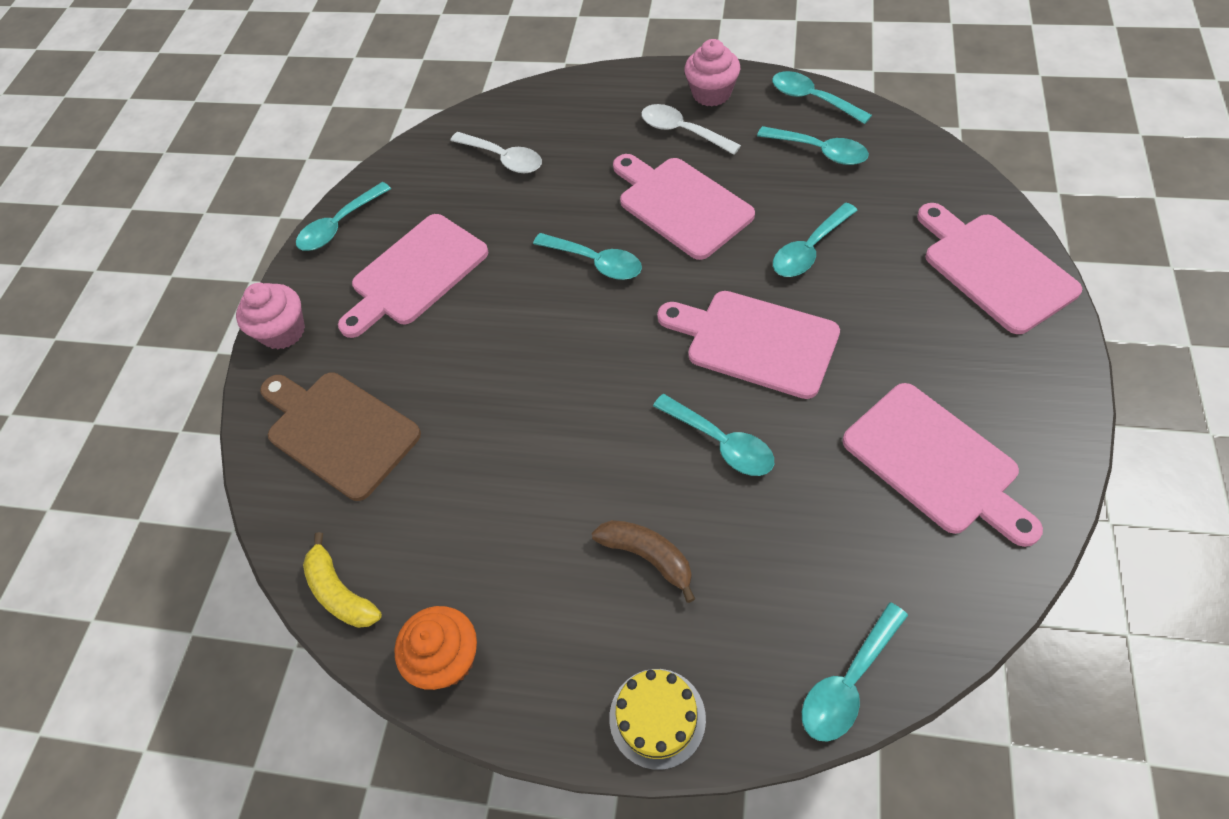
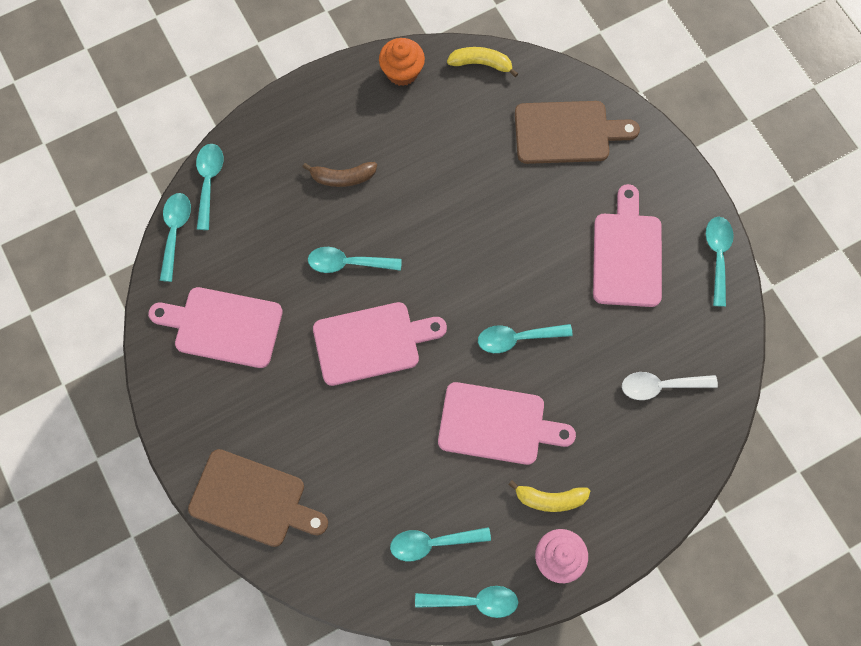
camera: 135 degrees right, 15 degrees up
pink cupcake [236,283,305,349] -> none
yellow cake [609,669,706,770] -> none
white spoon [641,104,741,155] -> yellow banana [508,480,590,512]
turquoise spoon [773,202,858,277] -> turquoise spoon moved to [160,193,191,282]
pink cutting board [917,203,1082,334] -> brown cutting board [188,449,328,547]

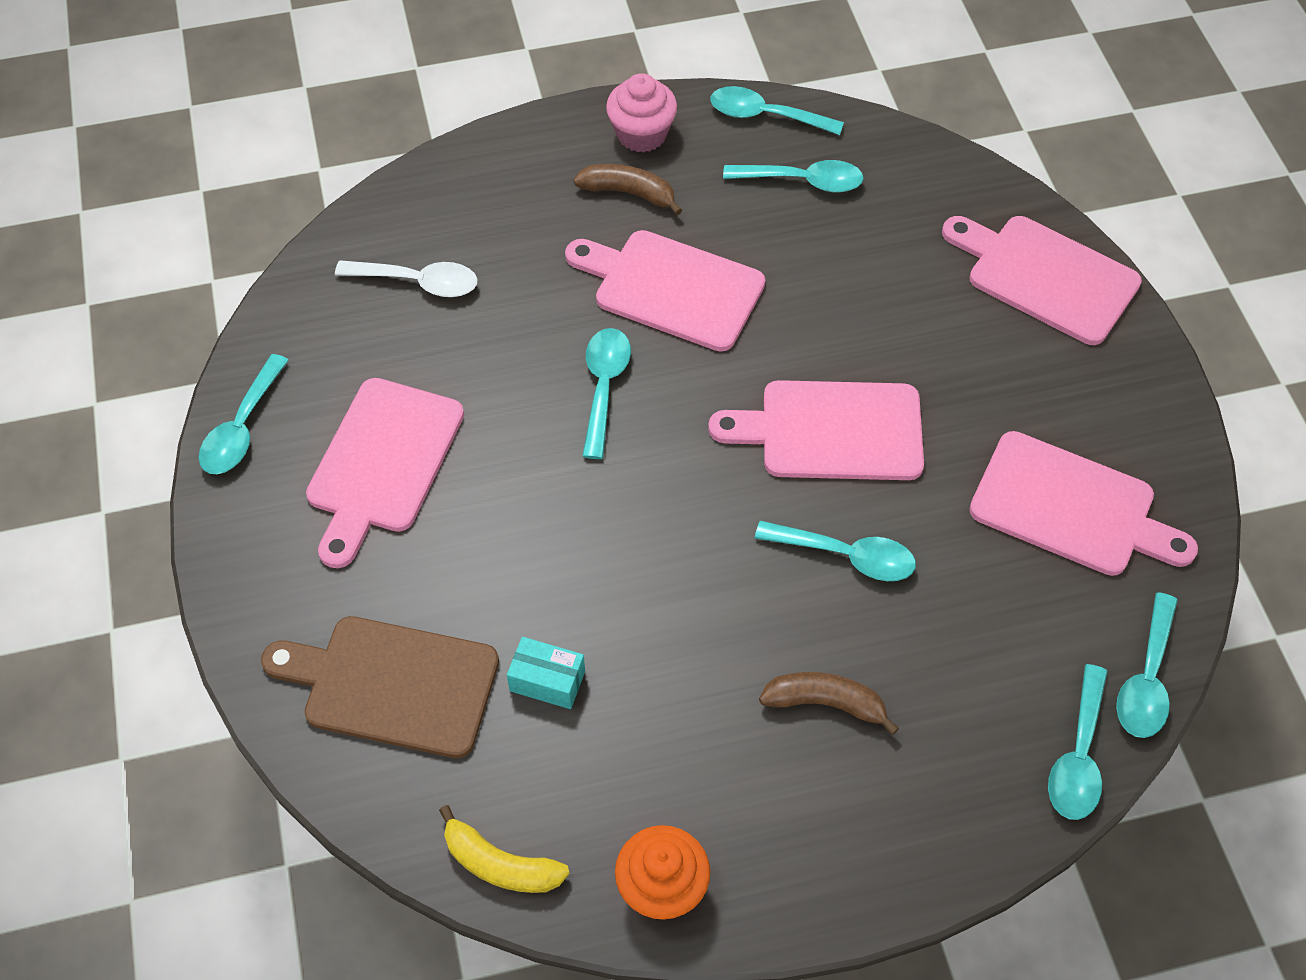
camera: 165 degrees left, 15 degrees down
brown cutting board [188,449,328,547] -> pink cutting board [942,216,1142,345]
turquoise spoon [478,324,573,353] -> turquoise spoon turned 90 degrees counterclockwise [582,328,631,459]
yellow banana [508,480,590,512] -> brown banana [573,164,682,215]
none -> turquoise box [507,637,585,709]

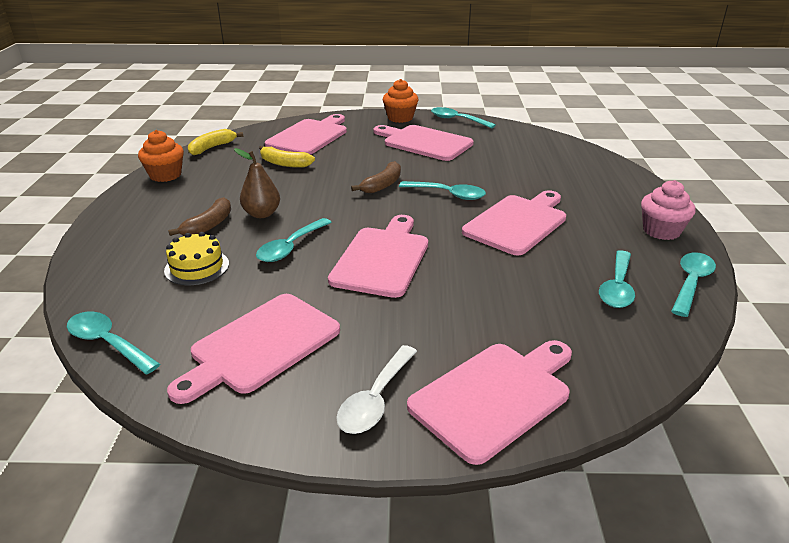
camera: 105 degrees right, 25 degrees down
brown cutting board [261,616,499,758] -> pink cutting board [265,114,347,155]
white spoon [335,260,477,297] -> white spoon moved to [336,345,417,434]
turquoise box [507,637,585,709] -> yellow banana [259,146,315,168]
brown banana [573,164,682,215] -> brown banana moved to [351,161,401,193]
turquoise spoon [1048,664,1108,820] -> none
none -> yellow cake [164,232,229,285]
none -> brown pear [234,148,280,218]
none -> orange cupcake [383,79,418,123]

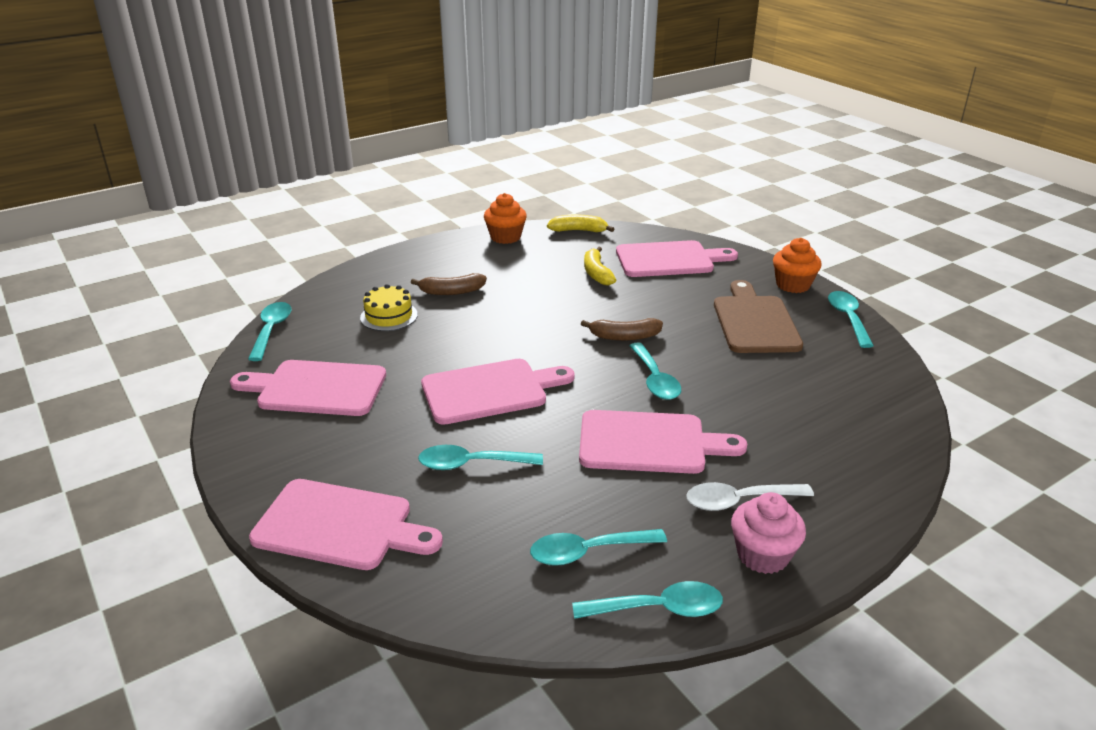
camera: 55 degrees right, 0 degrees up
brown pear [234,148,280,218] -> none
turquoise spoon [256,218,332,262] -> turquoise spoon moved to [418,445,543,470]
white spoon [336,345,417,434] -> white spoon moved to [686,482,814,511]
pink cutting board [374,125,474,161] -> brown cutting board [714,280,803,353]

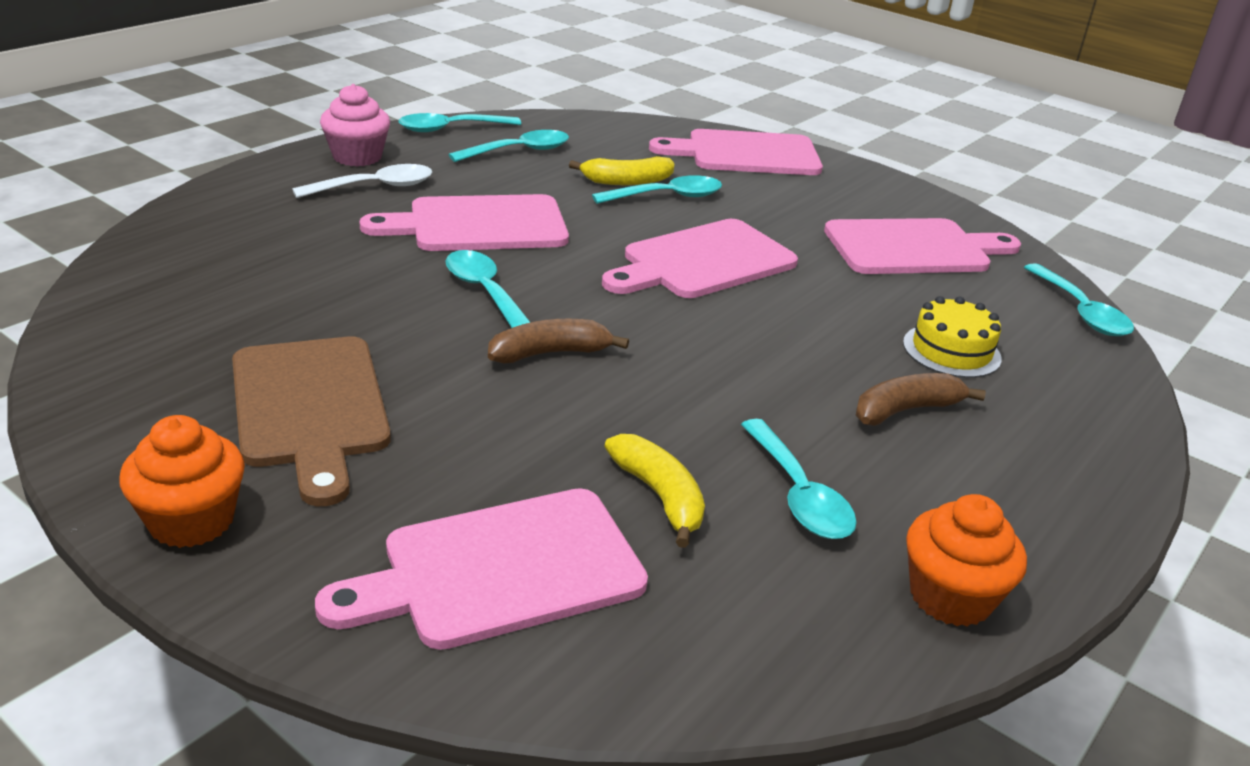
camera: 160 degrees right, 0 degrees up
yellow banana [547,214,614,232] -> yellow banana moved to [569,156,674,185]
turquoise spoon [828,291,874,348] -> turquoise spoon moved to [741,419,857,539]

